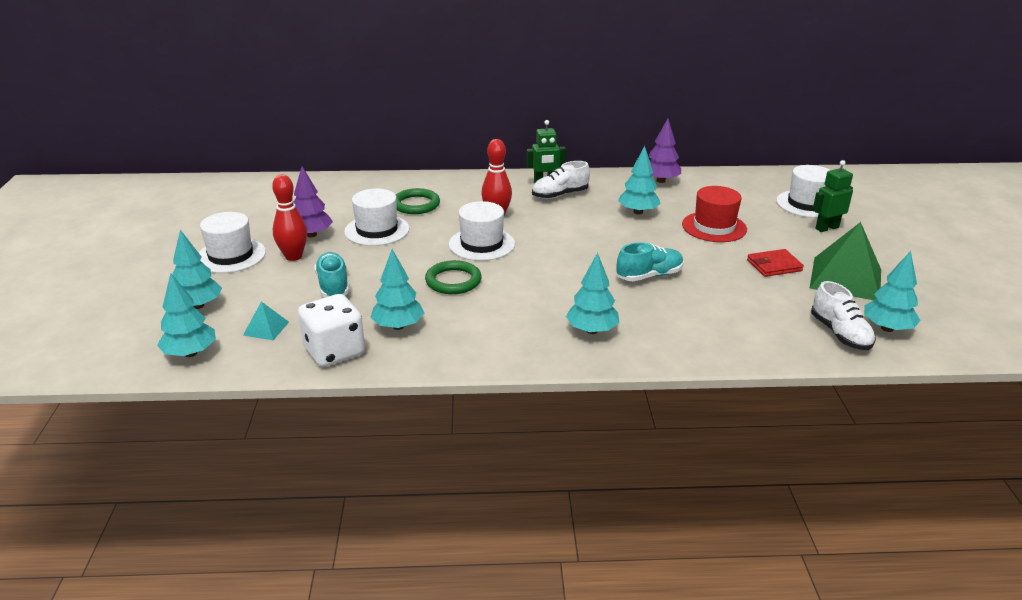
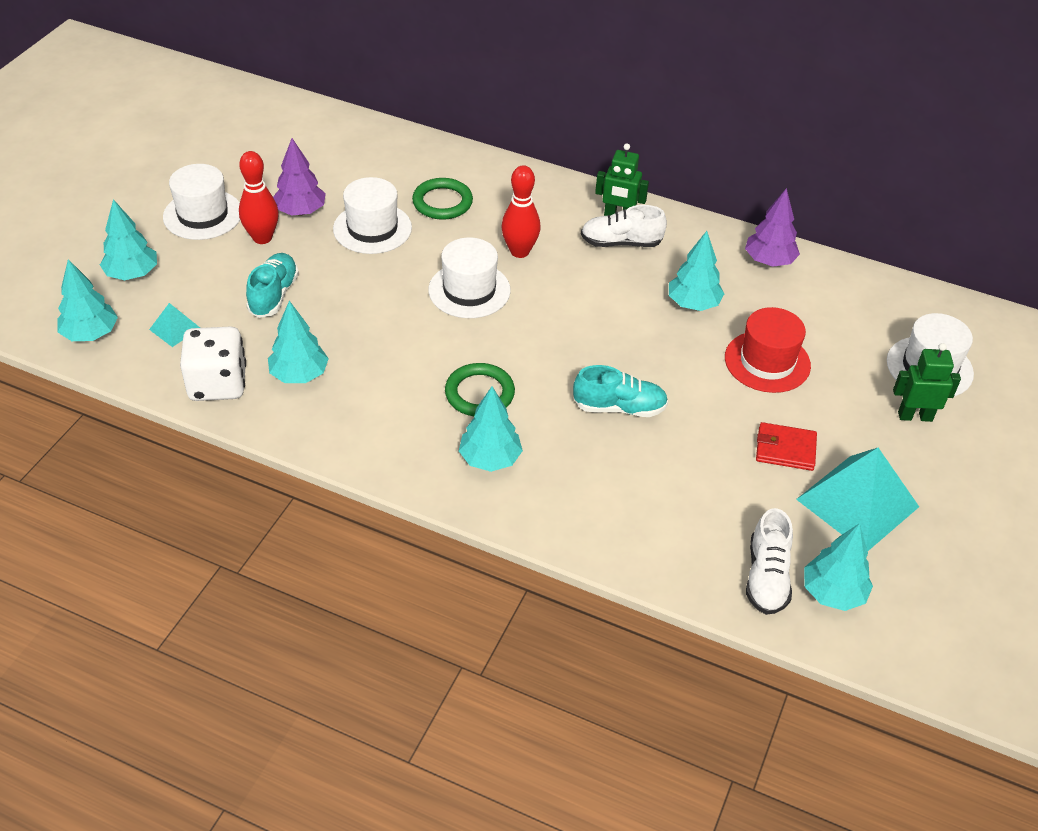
camera: 25 degrees right, 15 degrees up
green ring [425,260,482,294] -> green ring moved to [445,363,515,416]
green pyramid [810,222,881,300] -> turquoise pyramid [796,448,919,551]

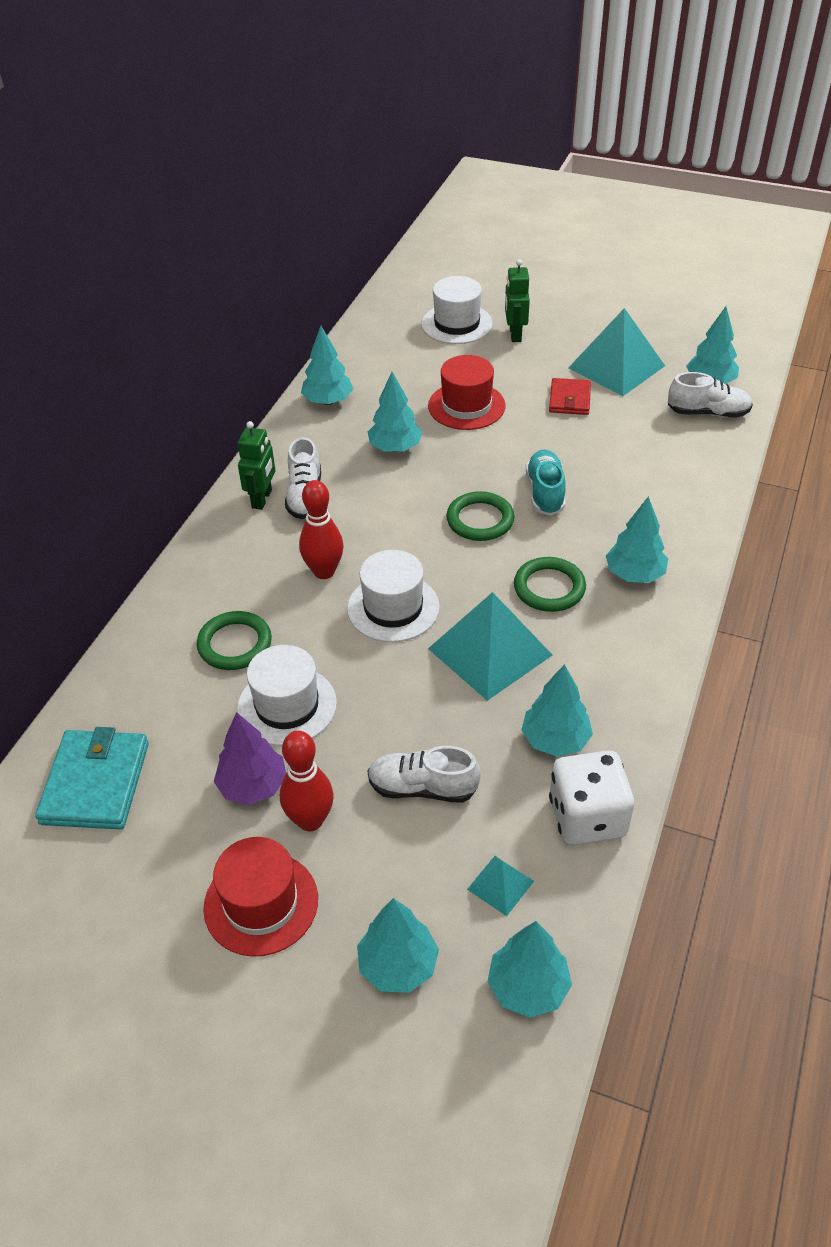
camera: 90 degrees left, 0 degrees up
white hat [163,164,240,240] -> red hat [203,837,318,957]
turquoise shoe [246,253,299,318] -> white shoe [367,746,481,803]
purple tree [745,188,800,267] -> turquoise tree [301,326,354,405]
none -> turquoise wallet [35,727,149,830]
none -> turquoise pyramid [428,592,552,701]
none -> green ring [446,491,514,541]

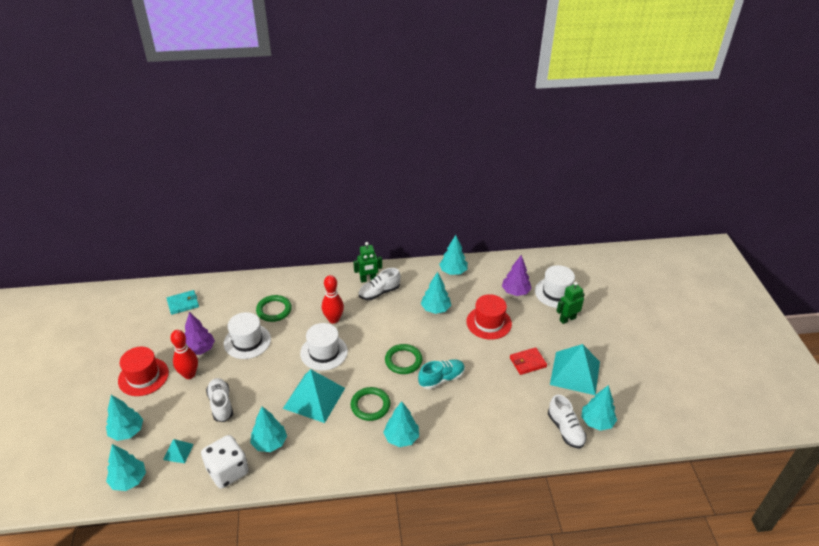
camera: 60 degrees right, 5 degrees down
turquoise wallet [35,727,149,830] -> turquoise wallet [167,290,199,315], size x0.62
none -> purple tree [502,255,532,296]

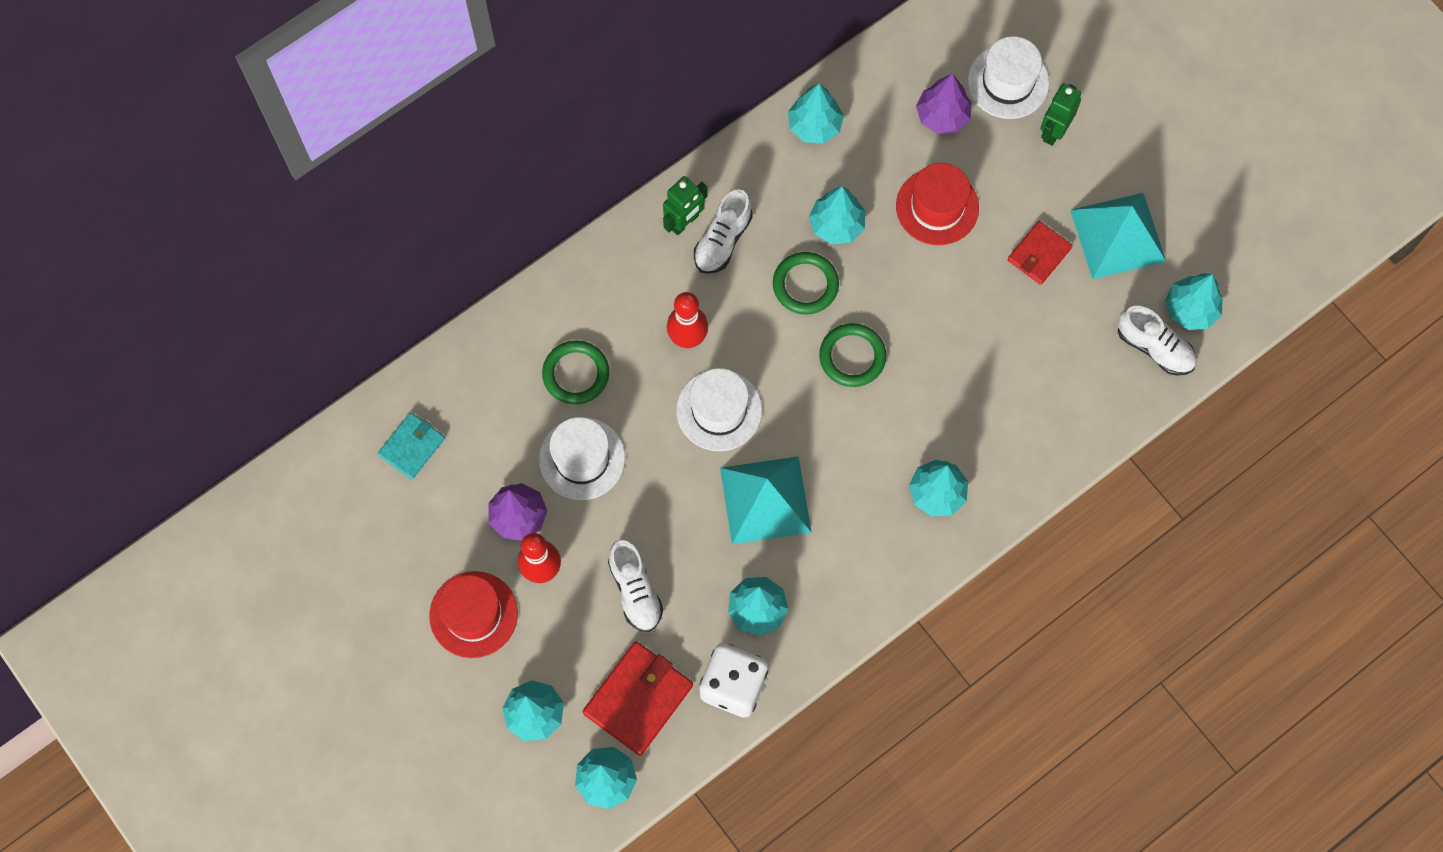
camera: 30 degrees left, 30 degrees up
turquoise pyramid [163,439,194,463] -> red wallet [583,641,693,756]
white shoe [206,378,233,422] -> white shoe turned 150 degrees counterclockwise [608,540,663,632]
green ring [351,387,391,421] -> green ring moved to [773,252,839,315]
turquoise shoe [418,359,465,389] -> none

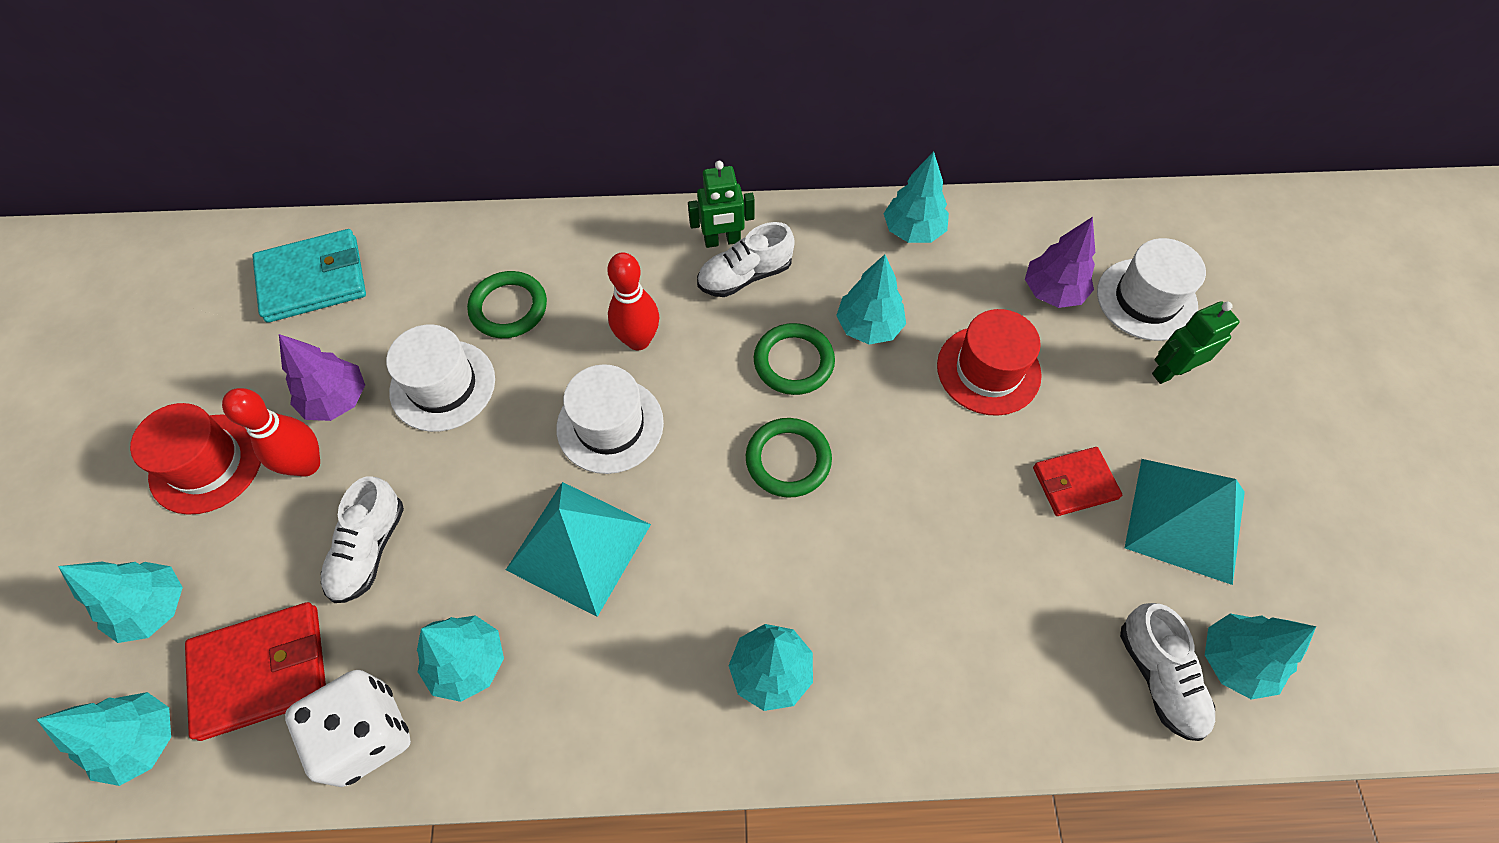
camera: 35 degrees right, 10 degrees down
turquoise wallet [378,412,445,479] -> turquoise wallet [252,229,366,323], size x1.60

